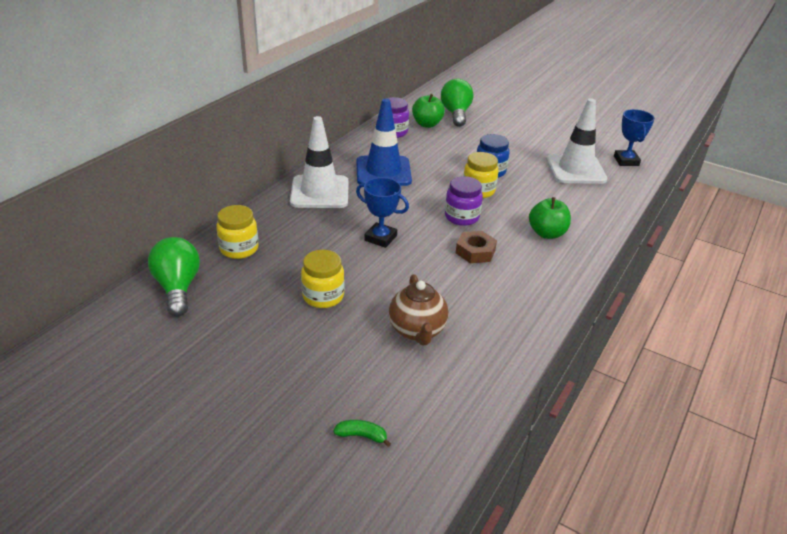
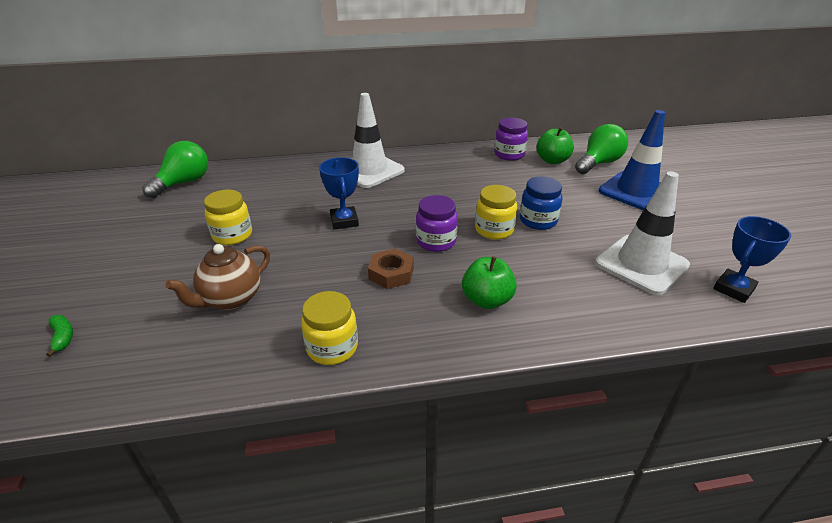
camera: 50 degrees right, 0 degrees up
yellow jar [216,205,258,259] -> yellow jar moved to [301,291,358,365]
blue traffic cone [356,98,412,186] -> blue traffic cone moved to [599,110,665,210]

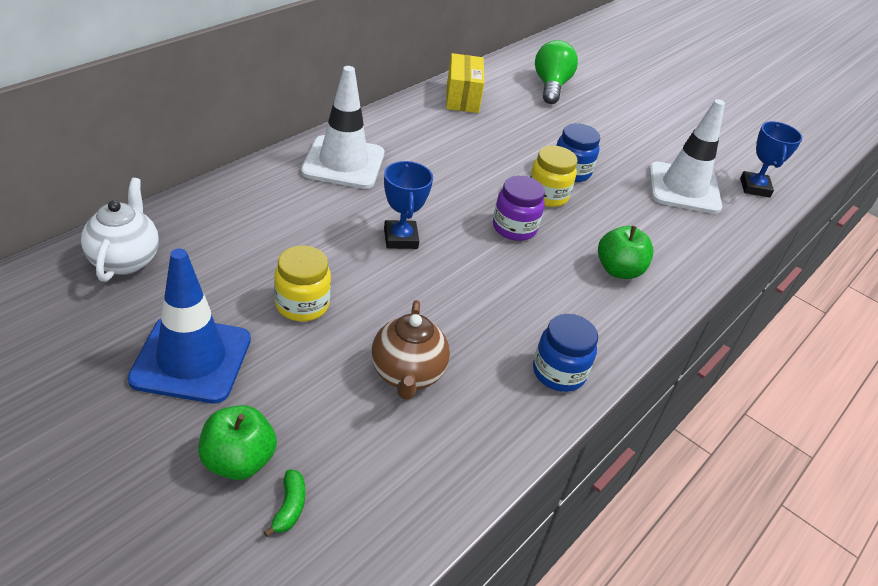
camera: 45 degrees left, 5 degrees up
green banana [46,315,73,357] -> green banana turned 75 degrees clockwise [264,469,305,537]
green light bulb [142,141,208,198] -> white teapot [81,178,159,282]
yellow jar [301,291,358,365] -> blue jar [533,314,598,392]
blue trophy [319,157,359,230] -> blue trophy turned 45 degrees clockwise [384,161,433,249]
brown nut [368,248,414,289] -> none
purple jar [494,118,528,161] -> yellow box [446,53,484,113]
green apple [537,127,574,164] -> green apple moved to [198,405,277,480]
blue traffic cone [599,110,665,210] -> blue traffic cone moved to [128,248,251,403]

